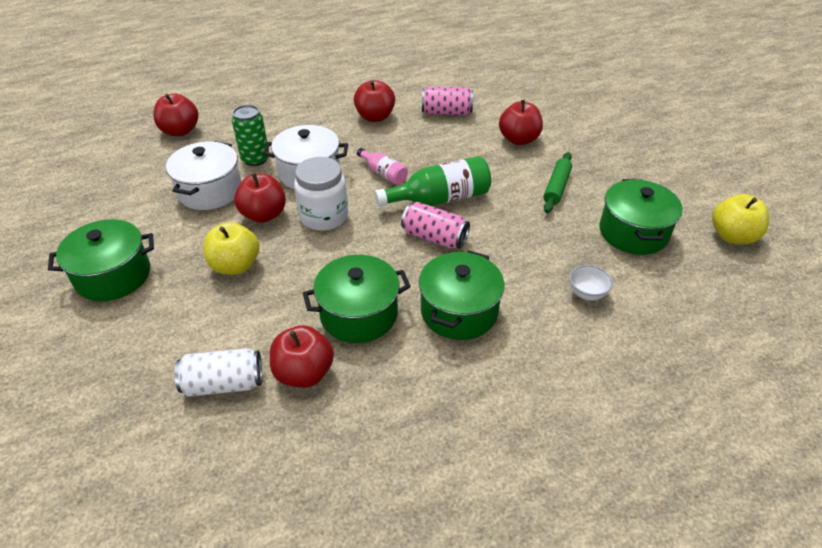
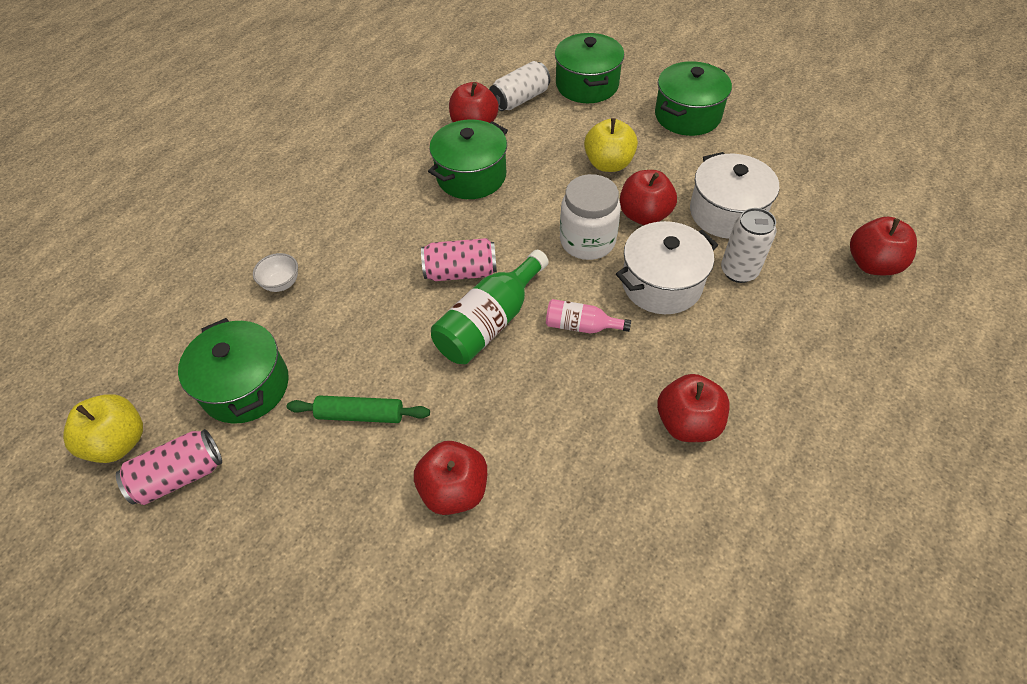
camera: 150 degrees right, 10 degrees up
green can [232,105,269,166] -> white can [721,208,777,283]
green pot [419,250,505,340] -> green pot moved to [555,33,624,103]
pink can [422,87,473,115] -> pink can moved to [116,429,222,505]
green rolling pin [543,152,572,213] -> green rolling pin turned 75 degrees counterclockwise [287,395,430,423]

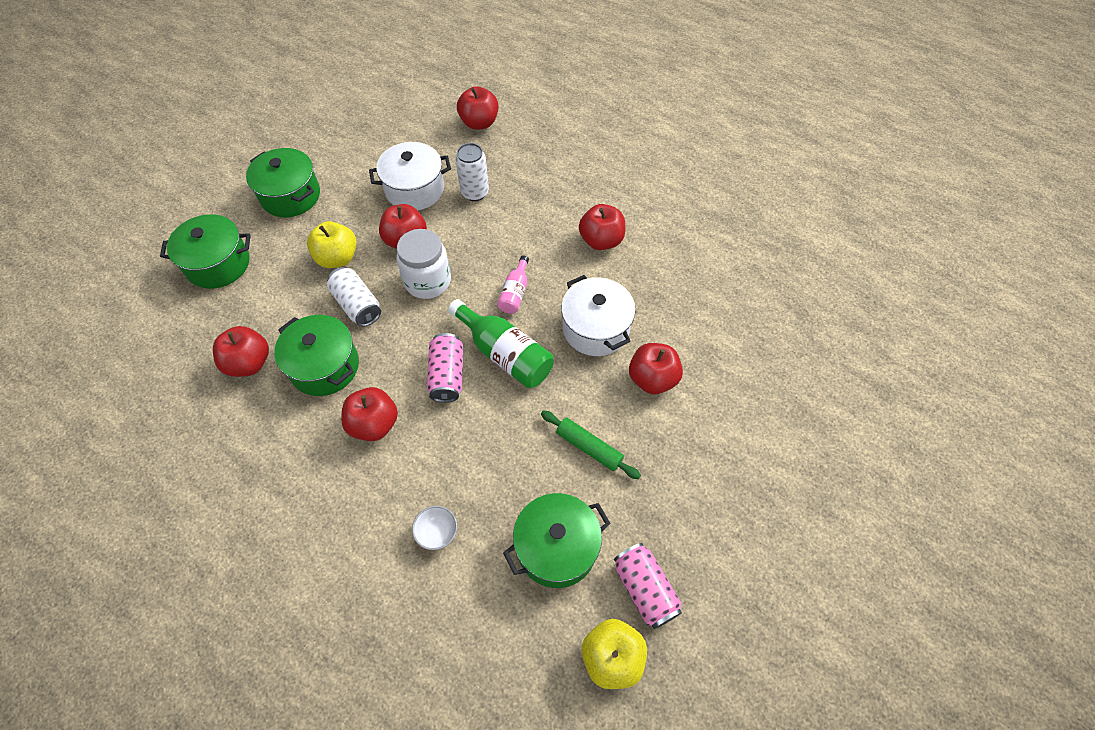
camera: 90 degrees left, 5 degrees up
green rolling pin [287,395,430,423] -> green rolling pin turned 60 degrees counterclockwise [541,410,641,479]
white can [489,61,550,111] -> white can moved to [327,267,381,327]
white pot [616,221,718,314] -> white pot moved to [561,275,636,356]
none -> red apple [341,387,398,441]

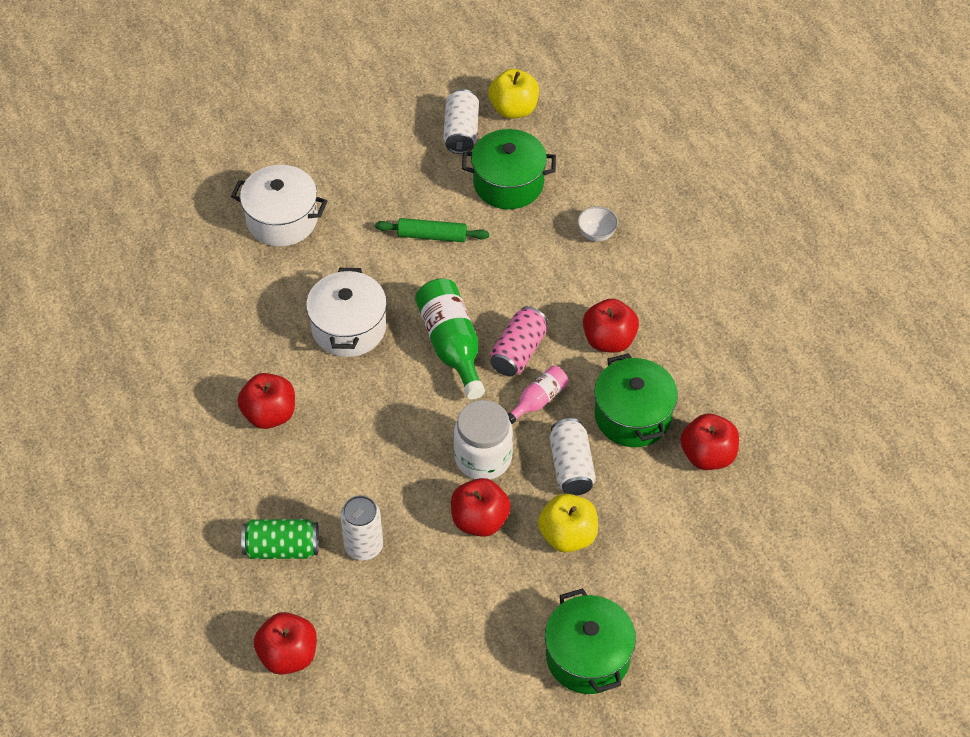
camera: 150 degrees left, 5 degrees down
green pot [160,214,251,289] -> none
white pot [369,142,451,210] -> white pot moved to [231,165,327,246]
pink bottle [497,255,529,314] -> pink bottle moved to [508,366,569,424]
green rolling pin [541,410,641,479] -> green rolling pin turned 60 degrees counterclockwise [375,218,489,242]
pink can [614,543,682,629] -> white can [443,89,479,154]
red apple [629,343,683,394] -> none
none -> green can [241,519,319,559]

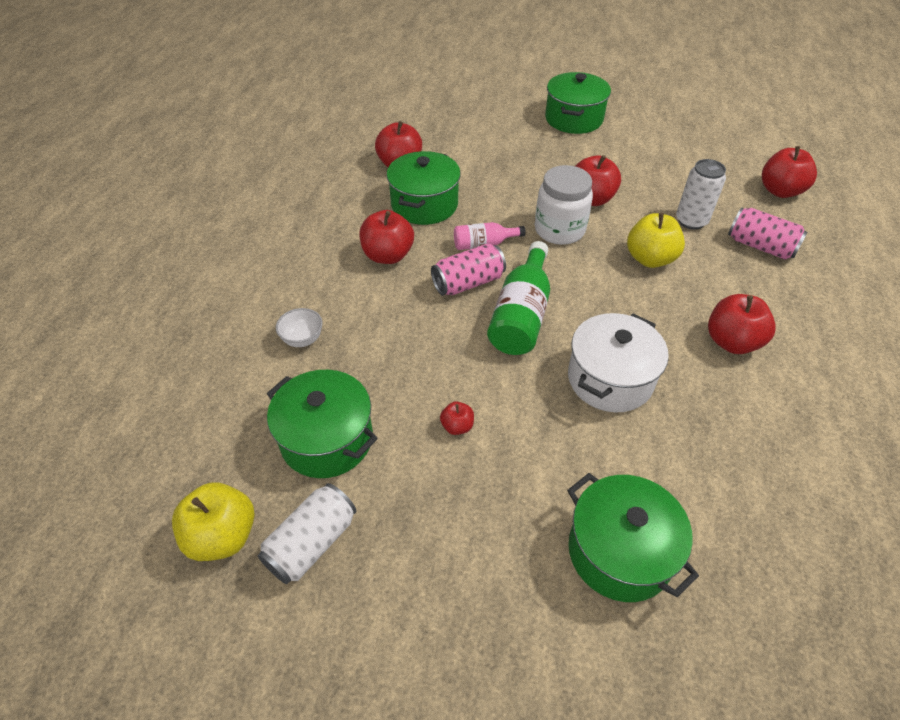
camera: 145 degrees left, 5 degrees down
white pot [231,165,327,246] -> green pot [567,473,699,602]
green can [241,519,319,559] -> pink can [728,207,808,260]
green rolling pin [375,218,489,242] -> red apple [440,401,474,435]
yellow apple [538,494,598,553] -> yellow apple moved to [627,213,685,268]
white can [550,418,596,495] -> none

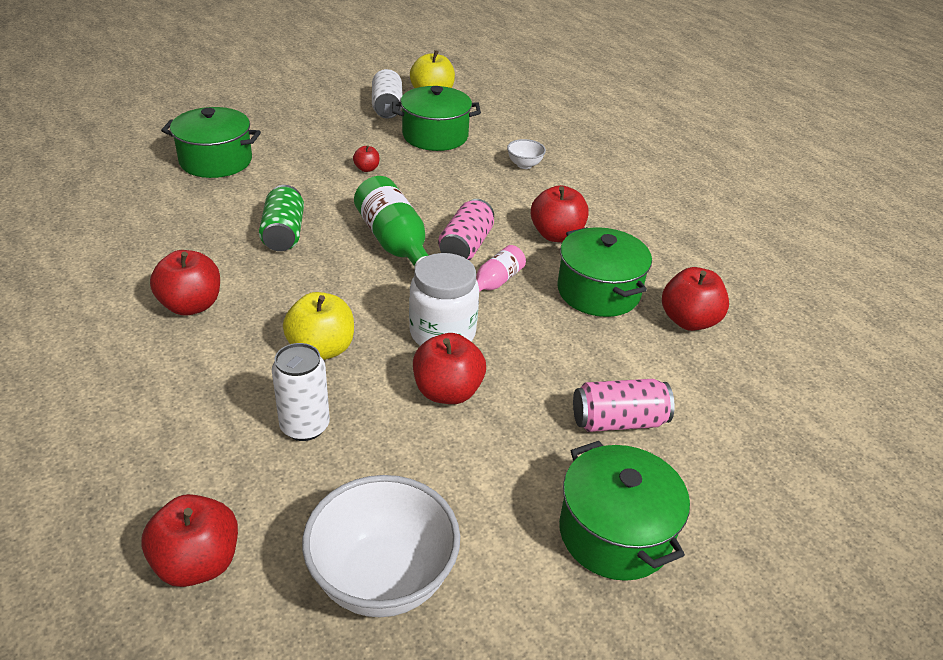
camera: 135 degrees right, 10 degrees down
white pot [568,313,669,412] -> green can [259,185,304,251]
pink can [728,207,808,260] -> pink can moved to [573,379,674,432]
none -> white bowl [302,475,460,617]

